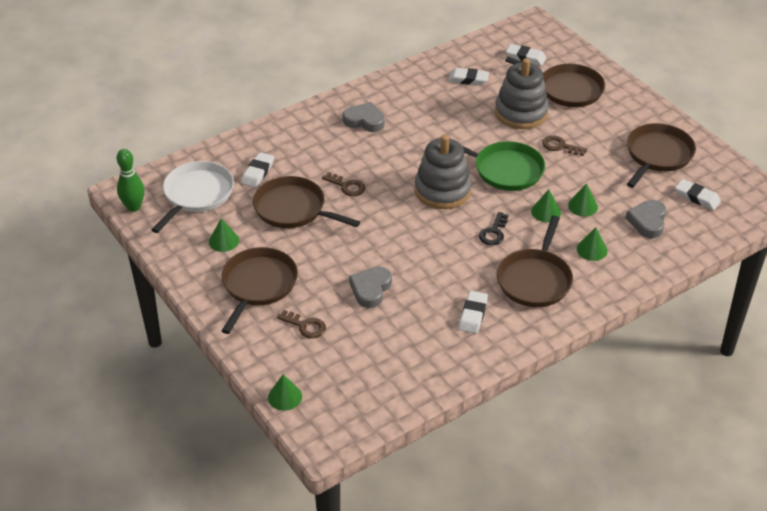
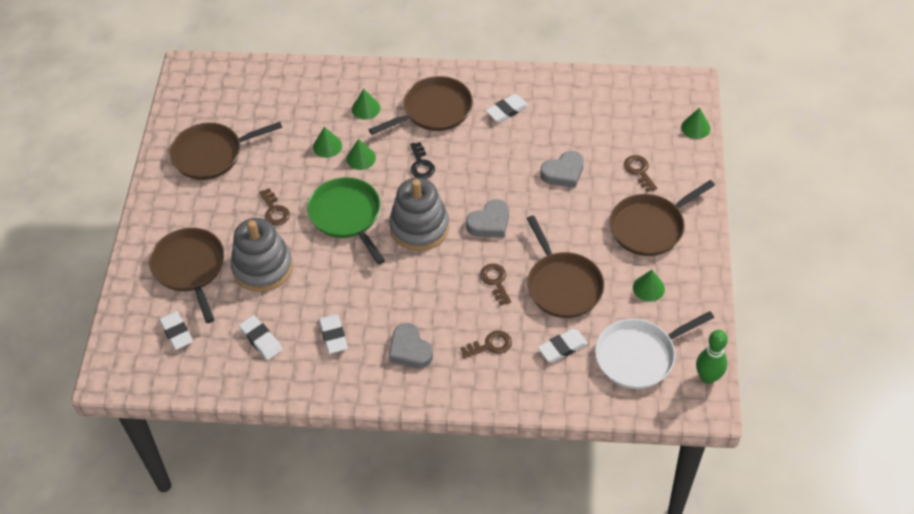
camera: 140 degrees left, 10 degrees up
black key [479,212,508,245] -> black key turned 105 degrees clockwise [410,142,435,179]
grey heart [626,200,666,238] -> grey heart moved to [466,199,509,237]
white eraser [675,179,721,210] -> white eraser moved to [319,314,348,354]
none -> brown key [460,330,512,359]

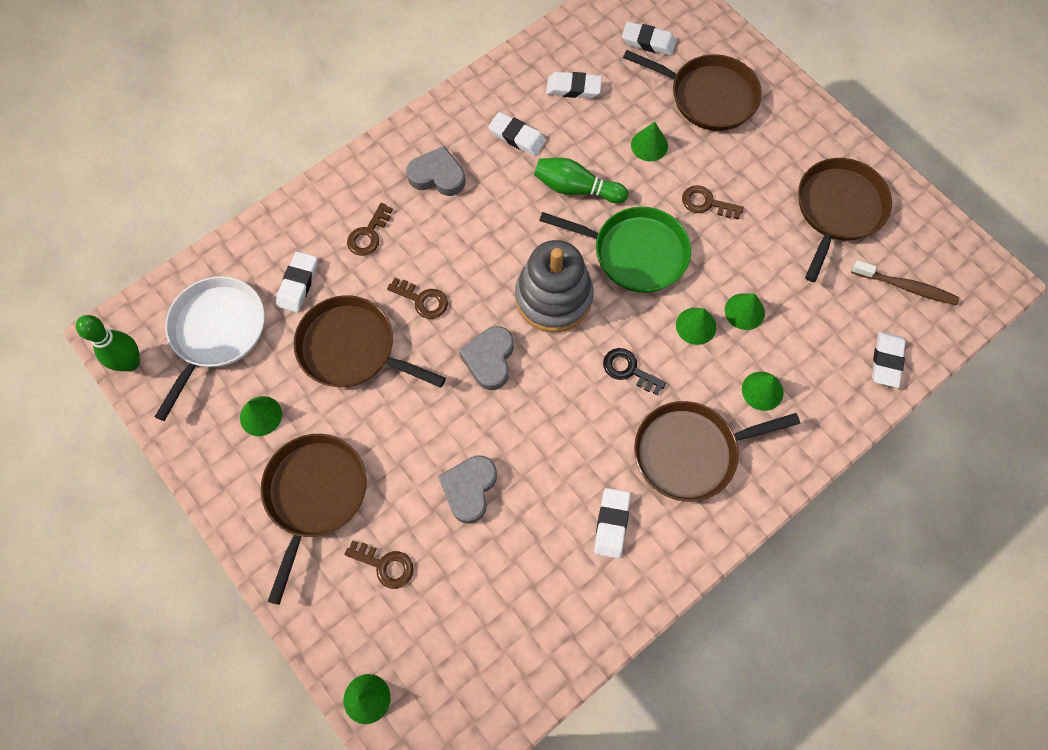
camera: 135 degrees right, 15 degrees up
grey stacking toy [231,218,293,292] -> green cone [631,122,668,161]
brown pan [369,76,473,135] -> brown pan turned 60 degrees clockwise [634,401,800,502]
none -> green bowling pin [534,158,628,203]
none -> brown toothbrush [851,260,959,305]
none -> white eraser [872,331,906,388]

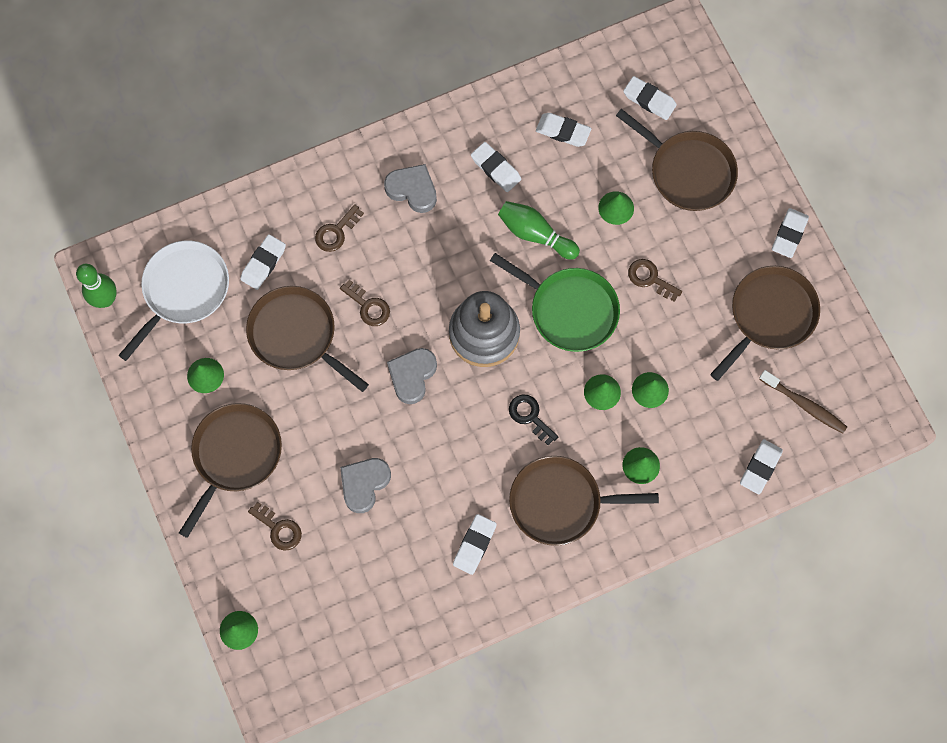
camera: 15 degrees right, 5 degrees up
none -> white eraser [772,208,809,258]

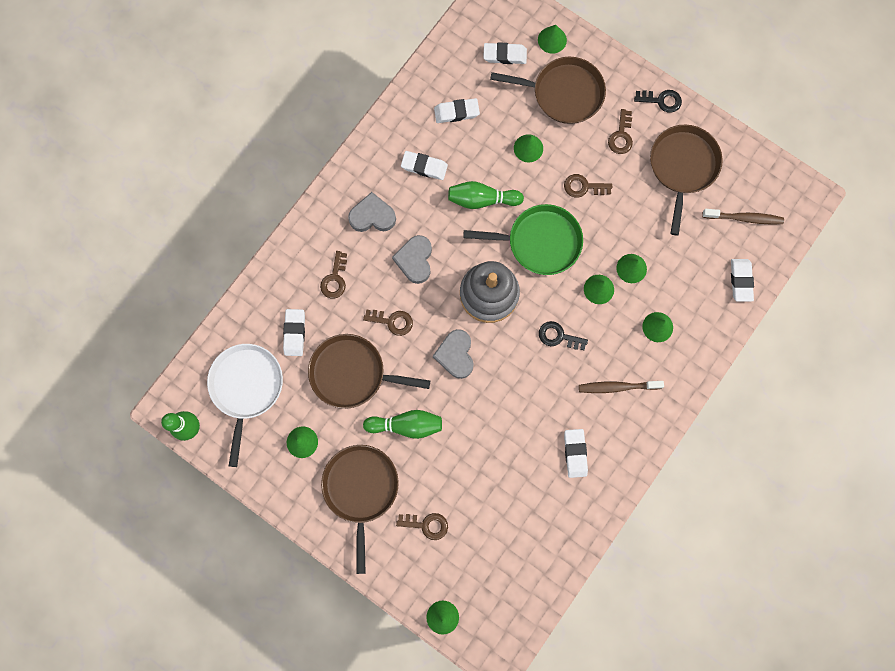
camera: 30 degrees left, 5 degrees up
grey heart [340,458,391,513] -> grey heart moved to [392,235,432,284]
brown pan [509,456,659,546] -> brown toothbrush [579,381,664,393]
white eraser [772,208,809,258] -> black key [634,90,682,113]
none -> green bowling pin [363,410,442,439]
none -> green cone [538,25,567,54]
none -> brown key [608,109,633,154]

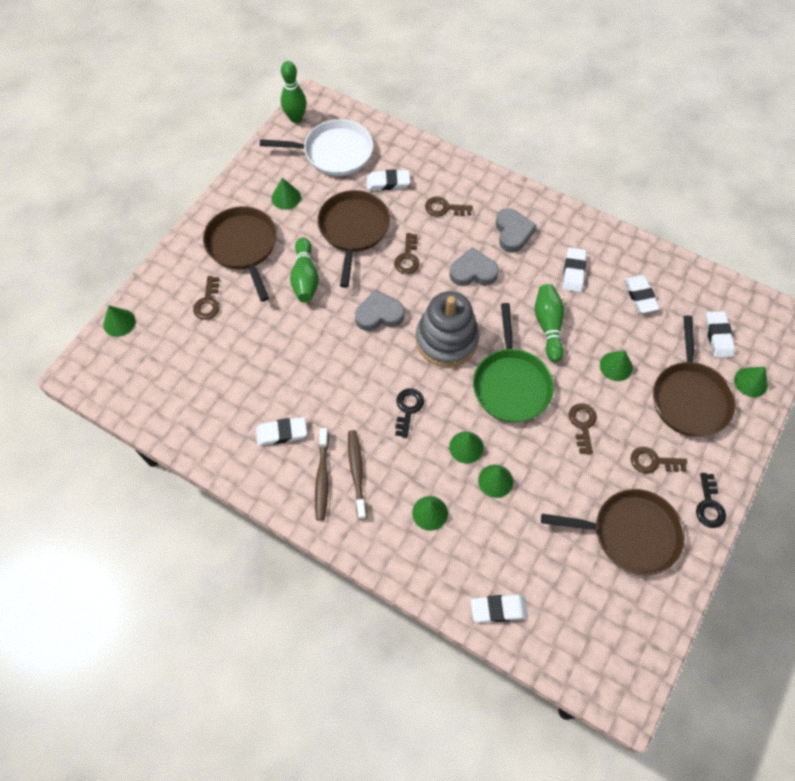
camera: 85 degrees right, 15 degrees down
brown pan [321,445,399,574] -> brown pan turned 105 degrees counterclockwise [203,206,277,302]
brown toothbrush [702,209,784,225] -> brown toothbrush moved to [315,428,329,521]

